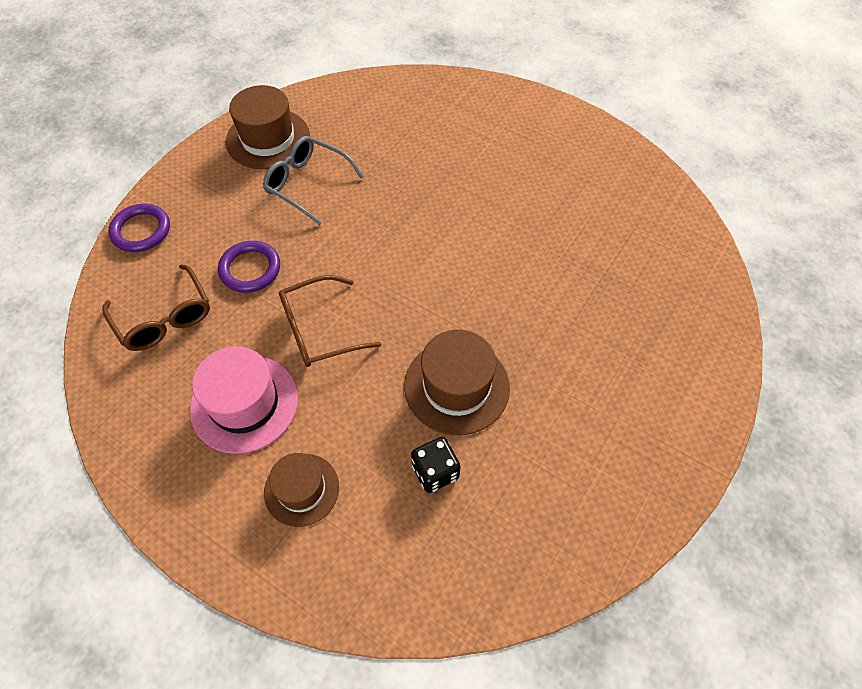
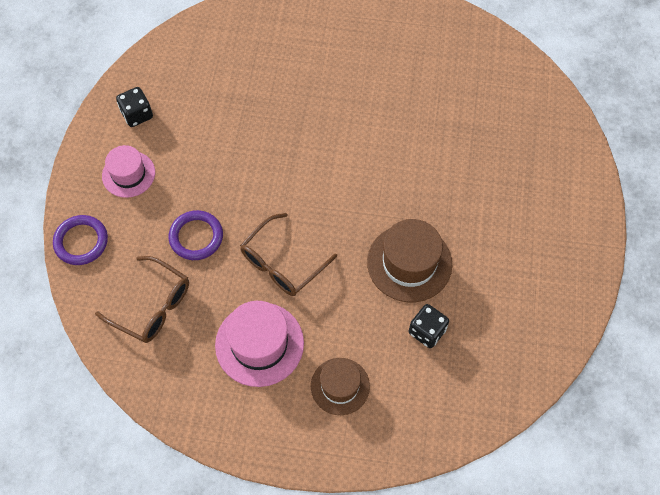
camera: 25 degrees left, 5 degrees up
brown hat [226,85,310,169] -> black dice [116,87,153,127]
grey glasses [263,136,364,225] -> none
none -> pink hat [102,145,155,198]

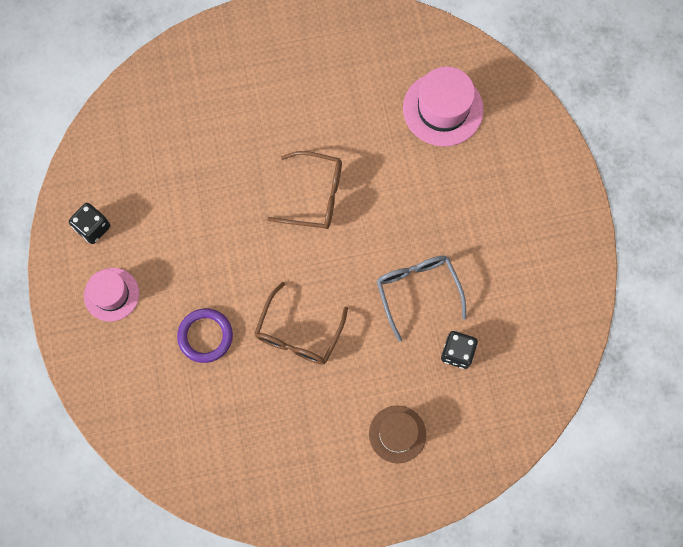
camera: 20 degrees left, 10 degrees up
purple ring [53,215,108,265] -> none
brown glasses [95,256,189,343] -> brown glasses moved to [267,151,342,229]
pink hat [215,301,304,387] -> pink hat moved to [403,66,484,146]
brown hat [367,219,452,302] -> grey glasses [376,256,466,342]

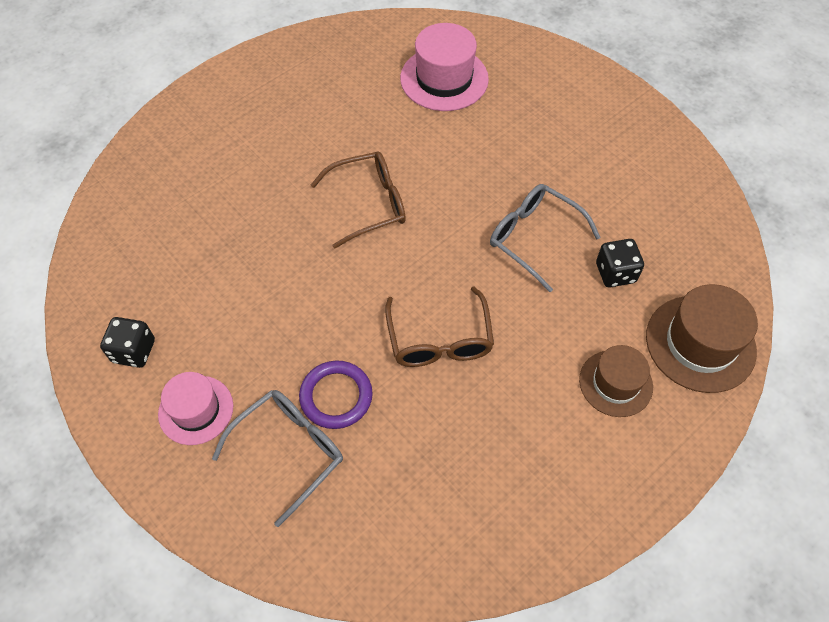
camera: 30 degrees left, 15 degrees down
none -> grey glasses [212,390,343,527]
none -> brown hat [646,284,758,393]

